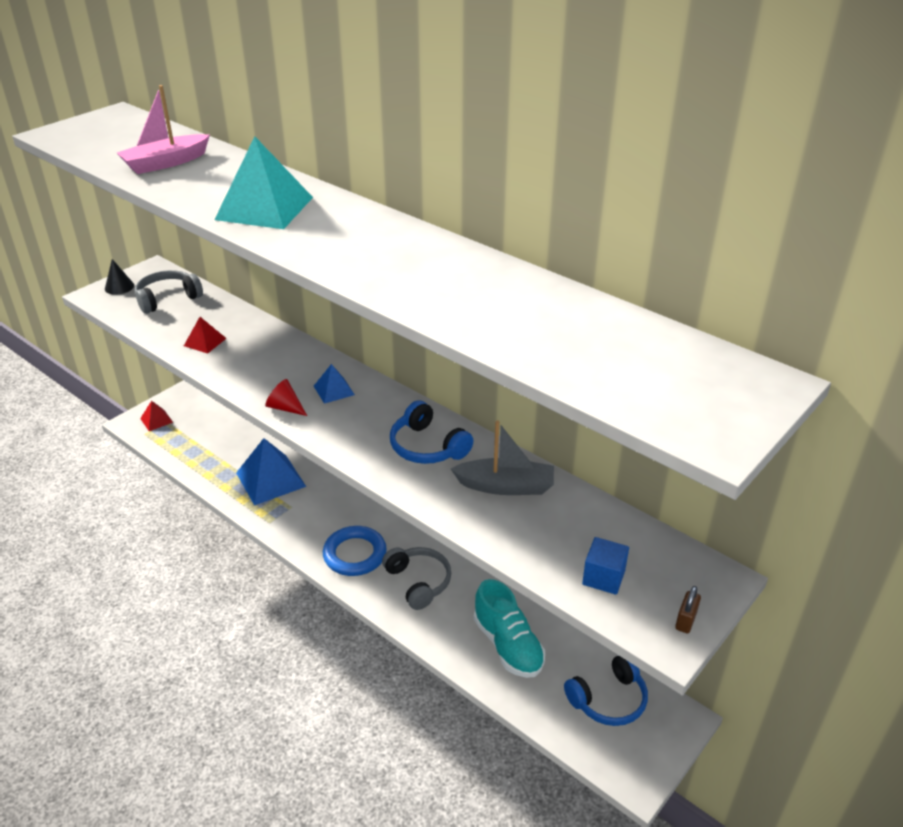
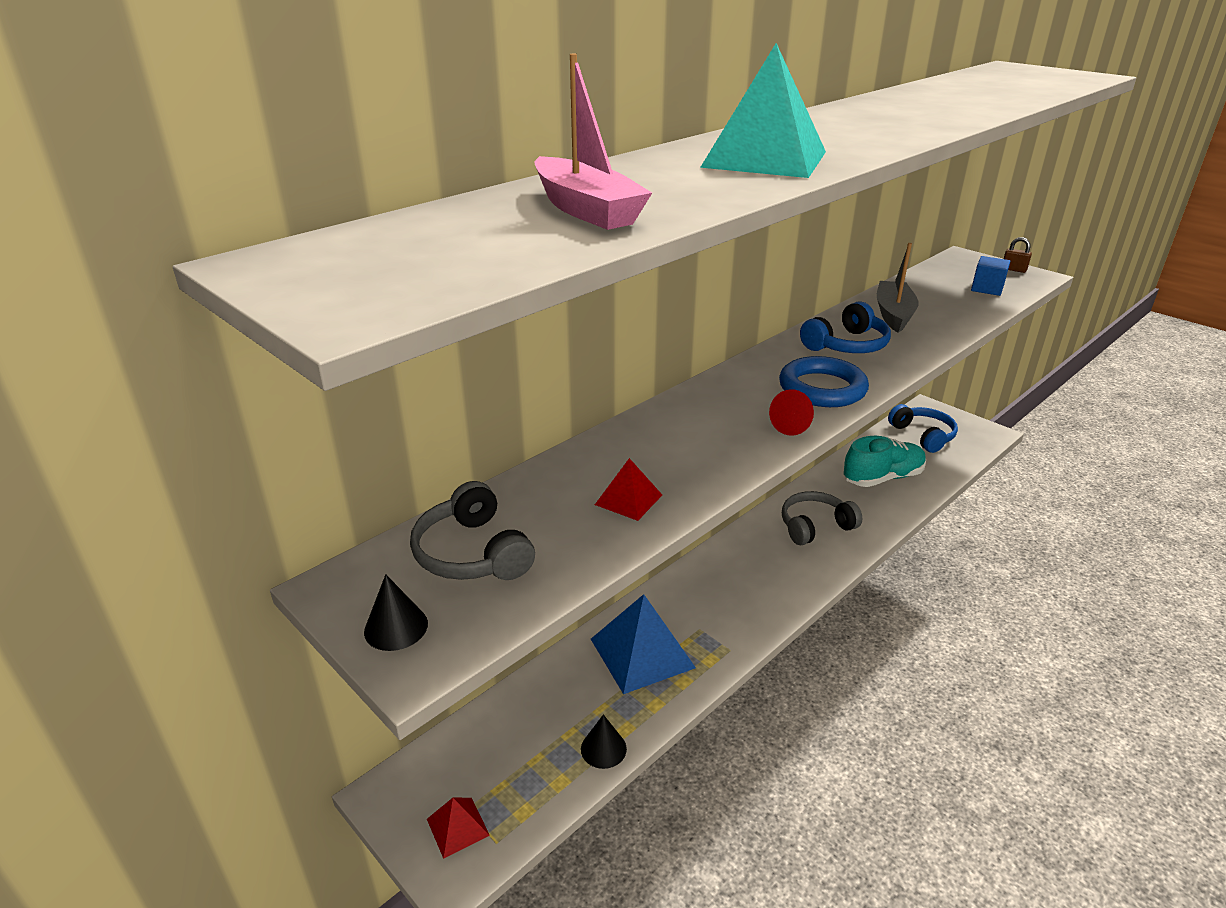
camera: 85 degrees left, 5 degrees down
blue pyramid [314,364,355,404] -> none
blue ring [323,526,387,576] -> blue ring moved to [779,356,869,407]
none -> black cone [581,714,627,769]

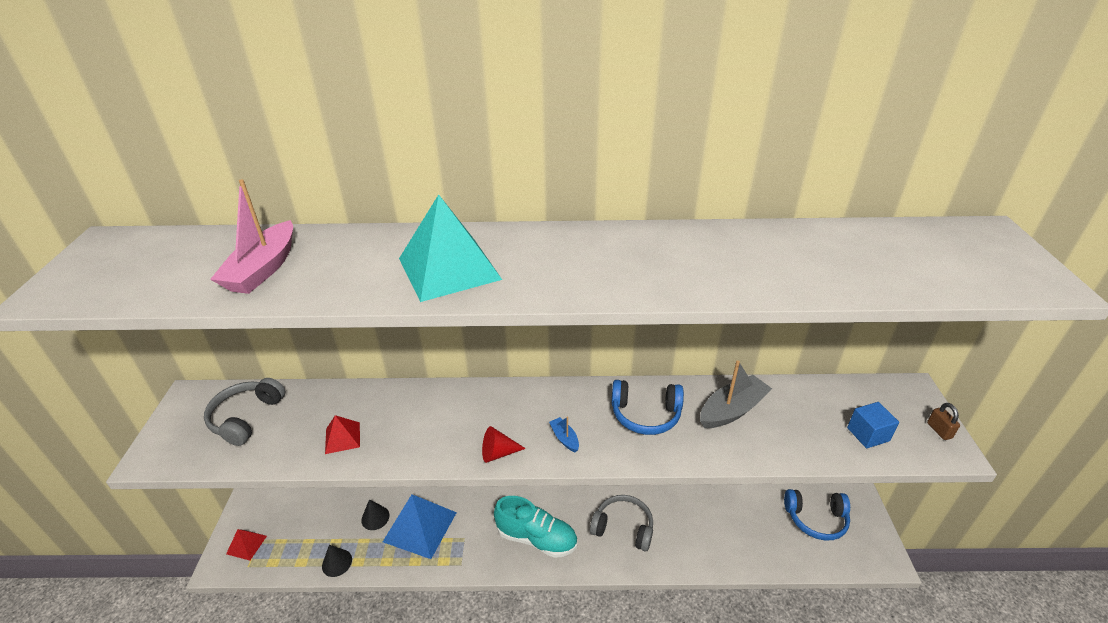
camera: 45 degrees right, 5 degrees up
black cone [364,574,428,651] -> black cone moved to [361,499,390,530]
blue ring [779,356,869,407] -> blue boat [549,416,579,453]
turquoise shoe [843,436,926,487] -> turquoise shoe moved to [494,496,577,558]
blue headphones [888,404,958,453] -> blue headphones turned 75 degrees clockwise [784,489,850,541]

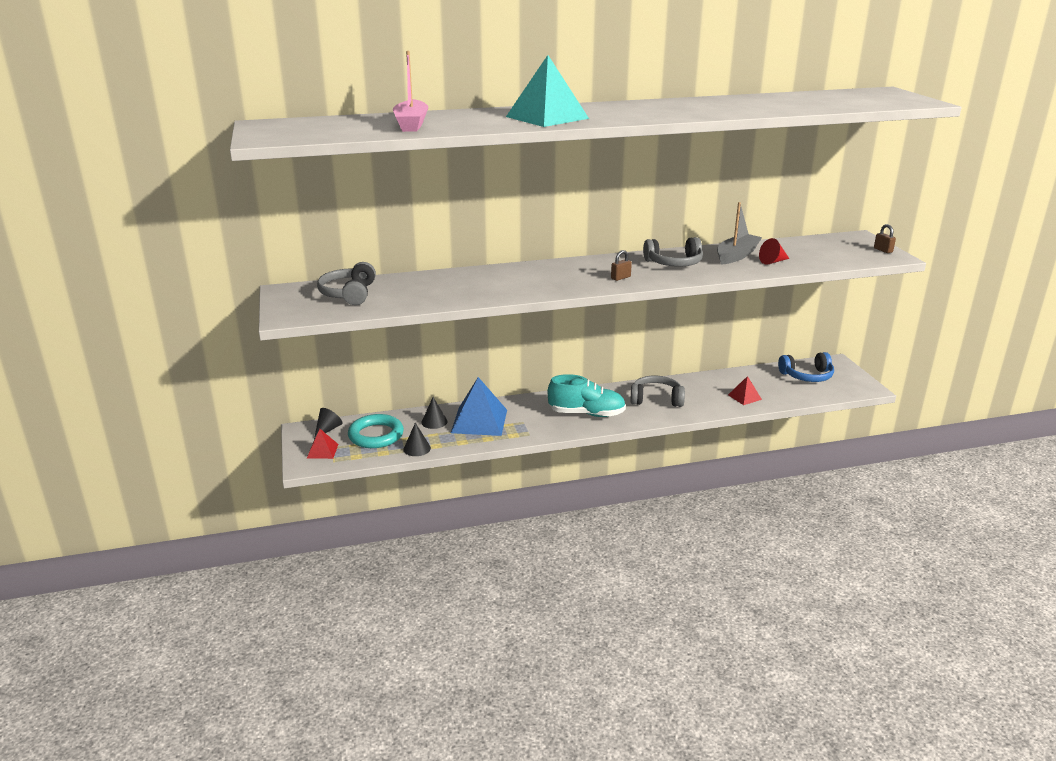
camera: 15 degrees left, 10 degrees down
red pyramid [325,415,360,454] -> red pyramid moved to [728,376,762,405]
red cone [482,426,526,463] -> red cone moved to [759,238,789,265]
blue boat [549,416,579,453] -> brown padlock [611,250,632,281]
blue headphones [611,380,684,435] -> grey headphones [643,237,703,267]
blue cube [847,402,899,448] -> none
none -> black cone [314,408,342,439]
none -> turquoise ring [348,414,404,448]

